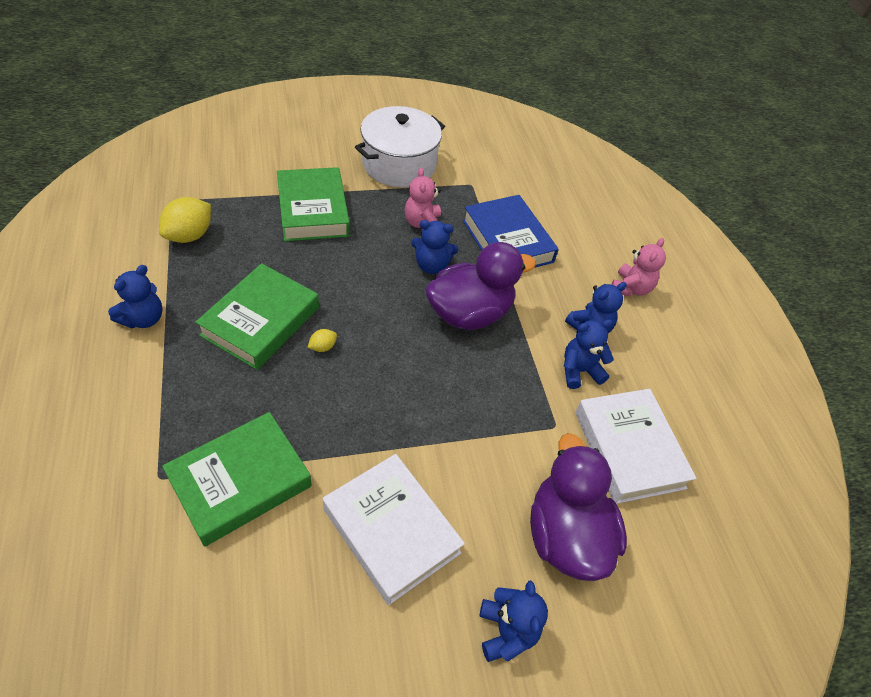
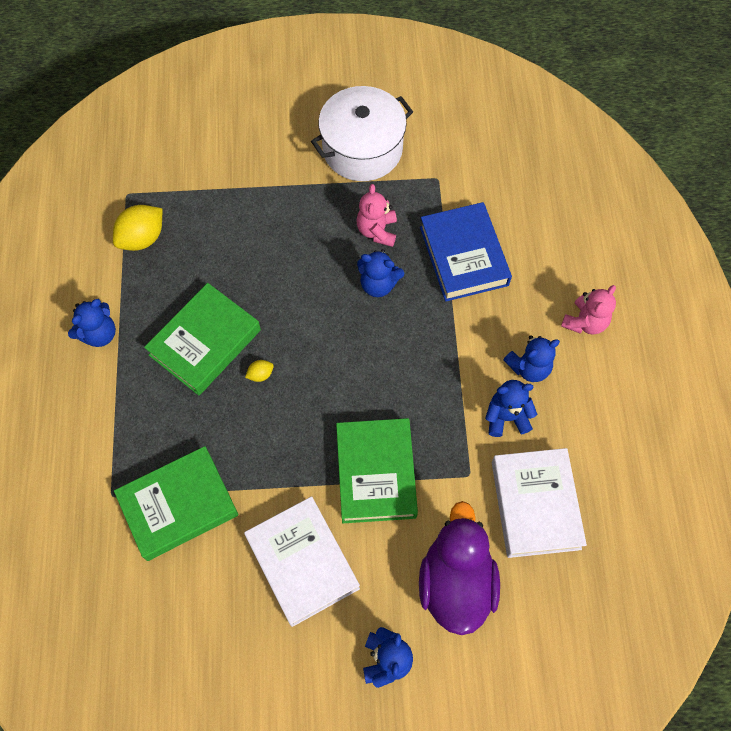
camera: 15 degrees right, 15 degrees up
green book [277,167,350,241] -> green book moved to [336,418,418,523]
purple duck [425,242,536,330] -> none

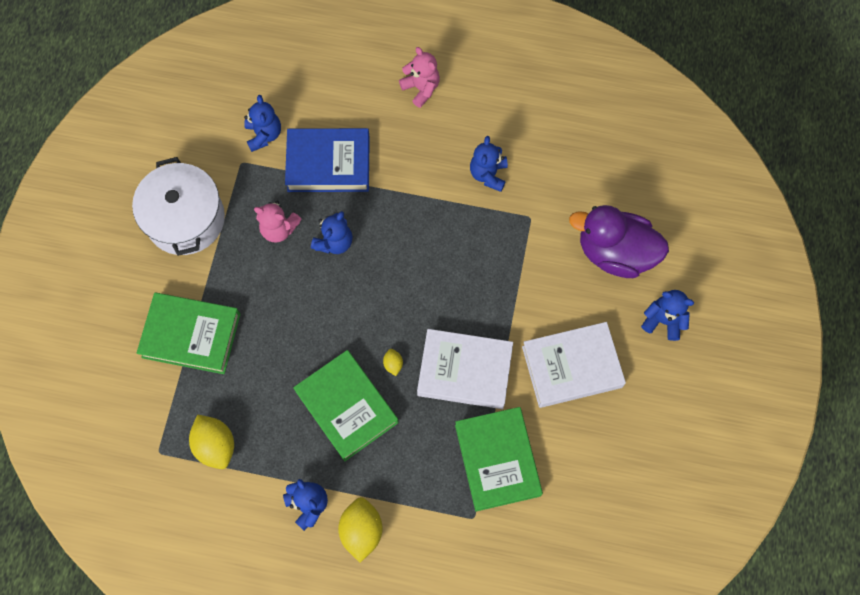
camera: 75 degrees left, 5 degrees up
green book [336,418,418,523] -> green book moved to [137,292,240,374]
white book [492,448,587,558] -> white book moved to [417,329,513,409]
blue teddy bear [503,335,560,382] -> blue teddy bear moved to [244,95,281,152]
none -> yellow lemon [338,497,383,563]

